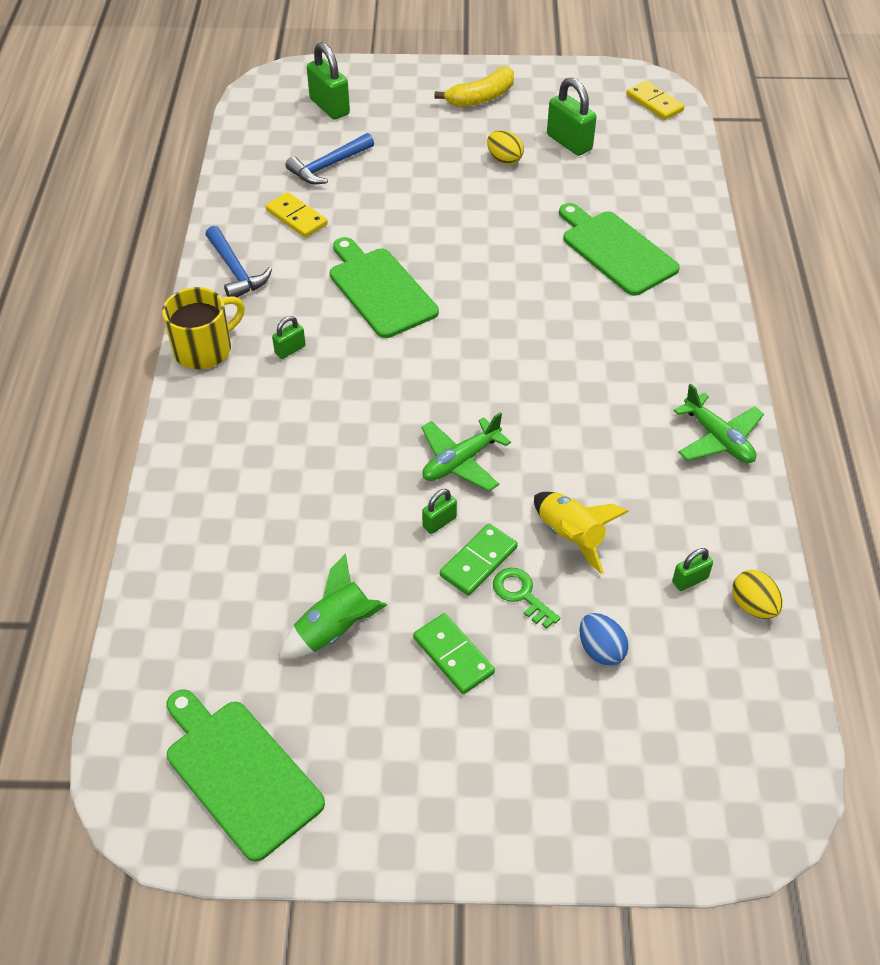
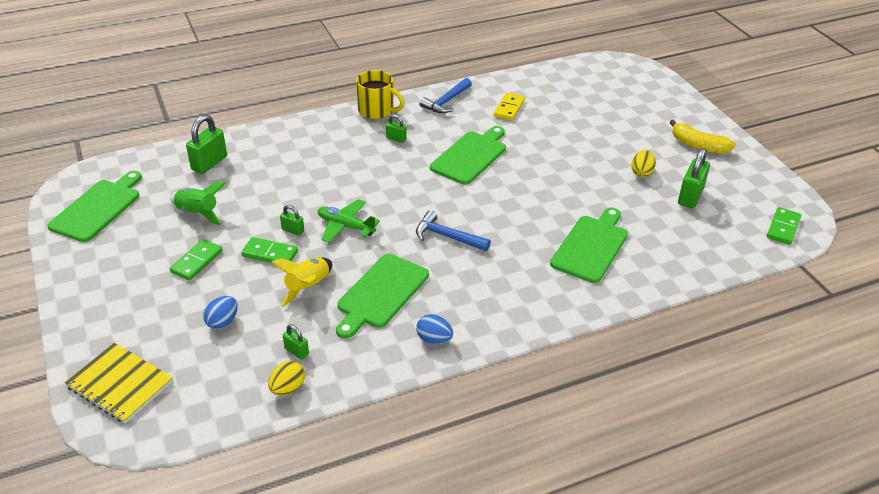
camera: 65 degrees right, 10 degrees down
blue hammer [285,133,374,184] -> blue hammer moved to [416,210,491,251]
green padlock [307,42,350,120] -> green padlock moved to [186,115,227,174]
green key [493,568,560,629] -> none
yellow domino [626,80,685,120] -> green domino [767,207,801,245]
green plane [674,383,764,463] -> blue egg [416,314,453,344]
none -> yellow notebook [65,343,173,424]
none -> green cutting board [336,254,429,339]

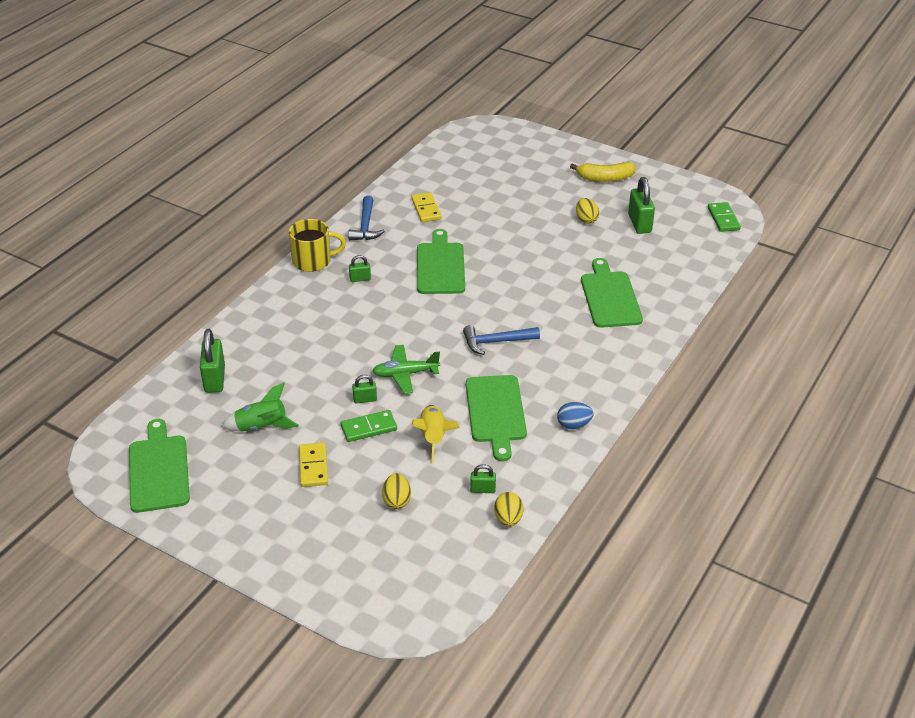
camera: 35 degrees left, 0 degrees up
yellow notebook [65,343,173,424] -> none
green domino [170,239,223,281] -> yellow domino [299,443,328,487]
blue egg [203,296,238,329] -> yellow egg [382,473,411,509]

